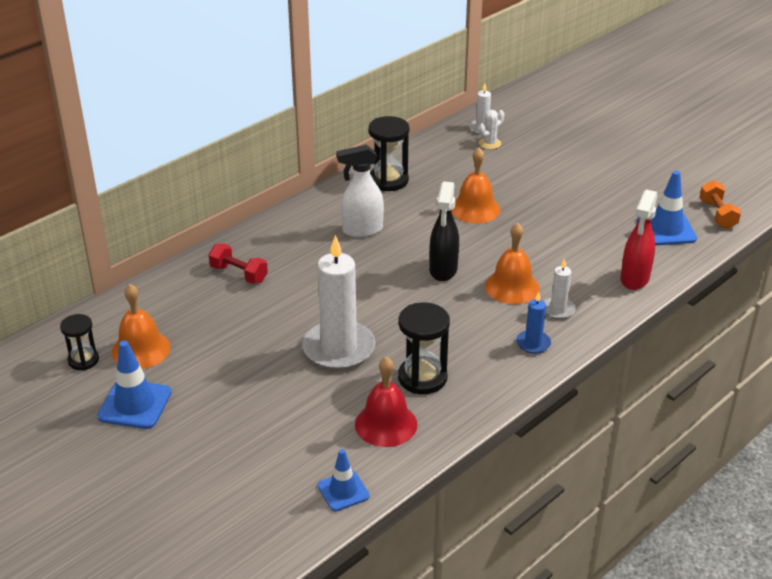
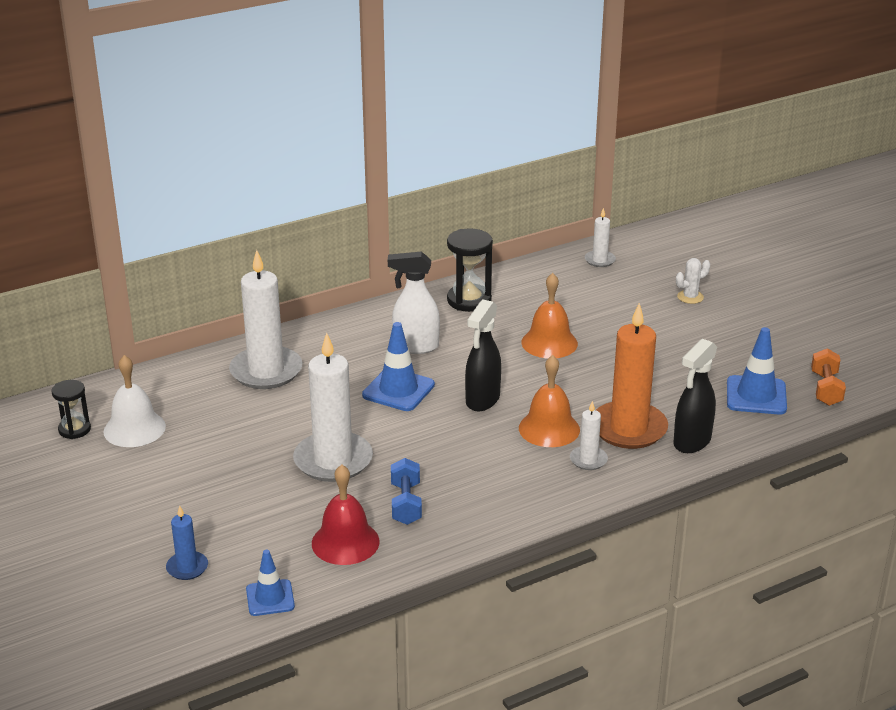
camera: 15 degrees right, 5 degrees down
blue traffic cone [97,340,172,429] -> blue traffic cone moved to [362,322,435,411]
orange bell [112,284,170,369] -> white bell [103,355,166,447]
red dumbbell [209,244,268,284] -> white candle [229,250,302,389]
black hourglass [398,302,450,394] -> blue dumbbell [391,458,422,525]
white cactus [478,110,504,149] -> white cactus moved to [676,258,710,304]
blue candle [516,292,551,354] -> blue candle moved to [166,506,208,580]
red spray bottle [621,190,657,290] -> black spray bottle [674,338,717,453]
none -> orange candle [596,303,668,449]

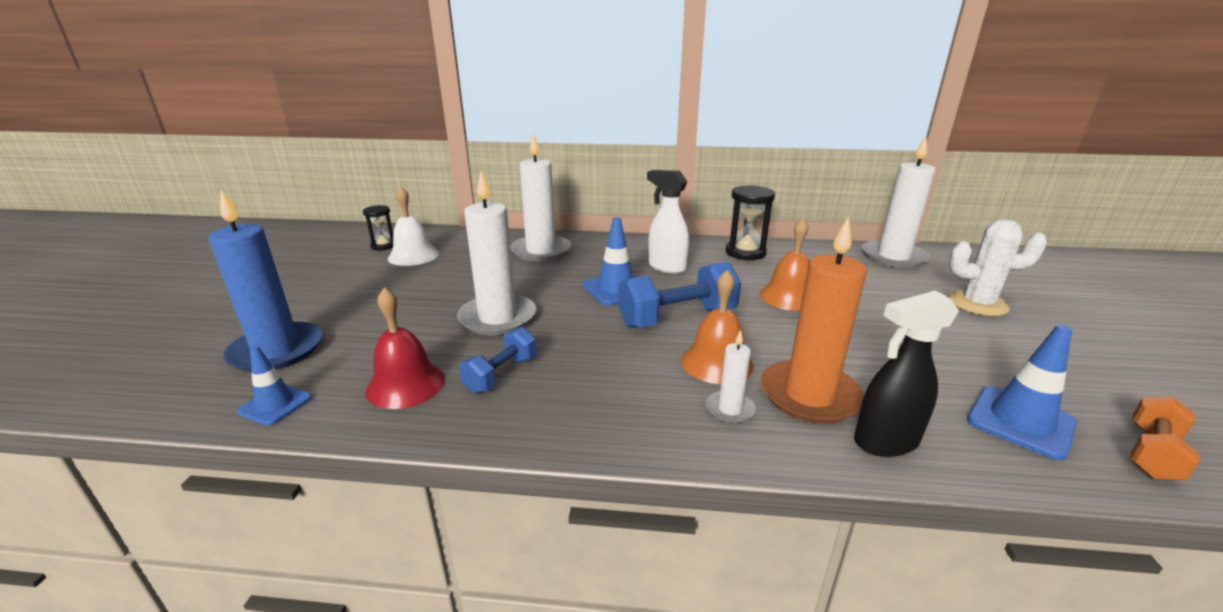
camera: 35 degrees right, 5 degrees down
blue candle [166,506,208,580] -> blue candle [208,190,322,372], size x2.08
black spray bottle [465,299,501,411] -> blue dumbbell [618,262,741,328]
white candle [585,208,616,267] -> white candle [862,136,936,268], size x2.08
white cactus [676,258,710,304] -> white cactus [948,219,1047,316], size x1.82

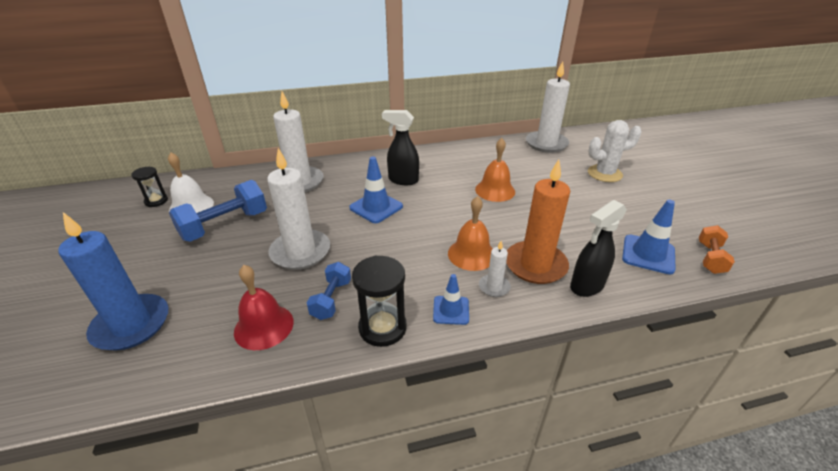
camera: 20 degrees left, 10 degrees up
blue traffic cone [237,345,312,426] -> blue traffic cone moved to [433,274,469,325]
blue dumbbell [618,262,741,328] -> blue dumbbell moved to [169,180,267,242]
white spray bottle [647,170,689,274] -> black spray bottle [382,110,419,185]
black hourglass [726,185,775,260] -> black hourglass moved to [352,255,407,347]

